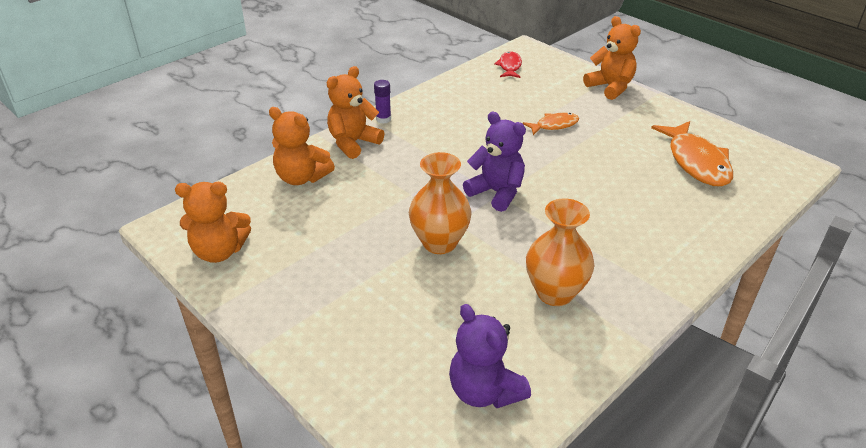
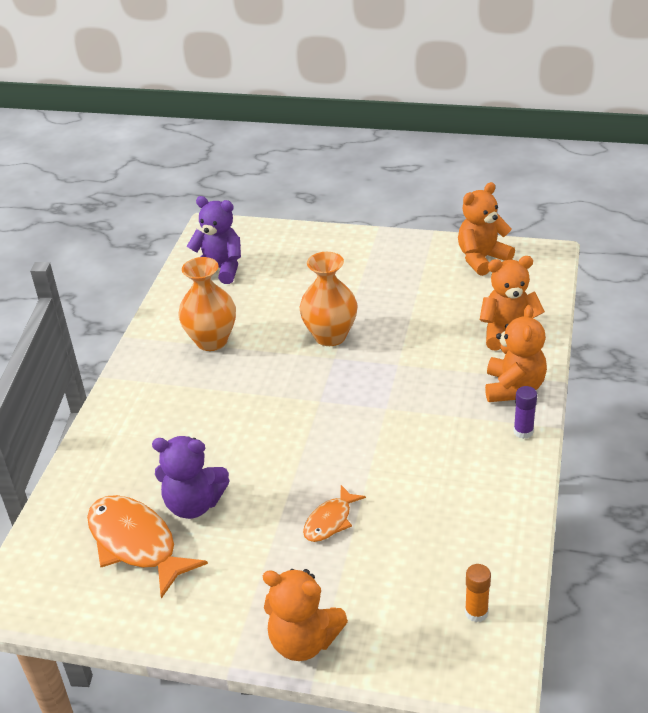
camera: 150 degrees right, 0 degrees up
purple teddy bear [463,112,526,212] -> purple teddy bear moved to [152,436,230,519]
red fish [494,51,522,78] -> orange glue stick [465,564,491,622]

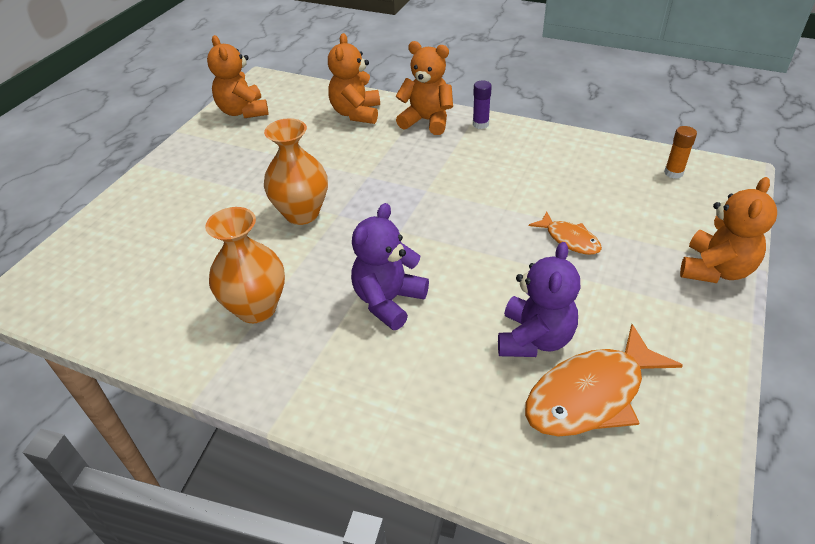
camera: 80 degrees left, 5 degrees up
purple teddy bear [187,196,241,284] -> purple teddy bear moved to [351,203,429,330]

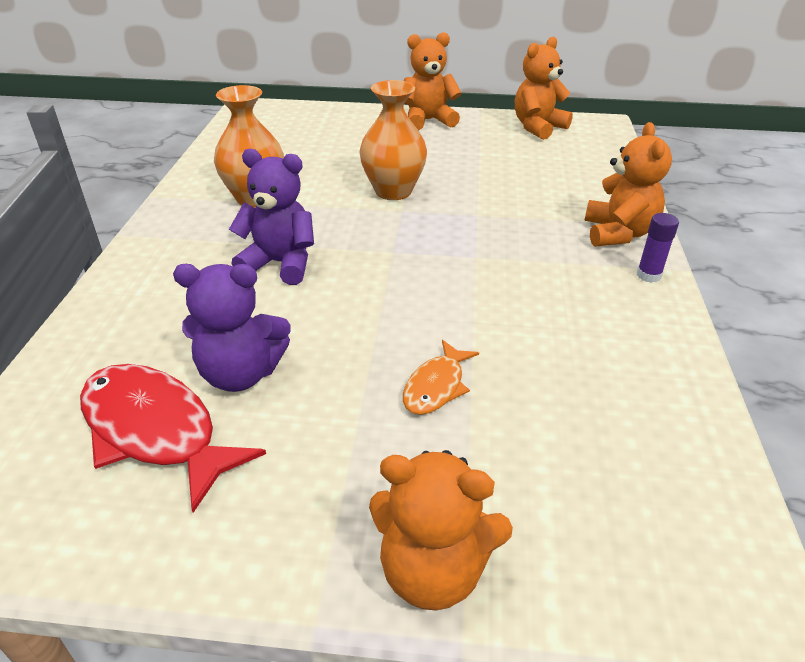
camera: 70 degrees right, 5 degrees down
orange teddy bear [328,33,380,124] -> orange teddy bear moved to [404,32,462,131]
orange fish [525,324,683,437] -> red fish [80,364,266,513]
orange glue stick [664,126,697,179] -> none

